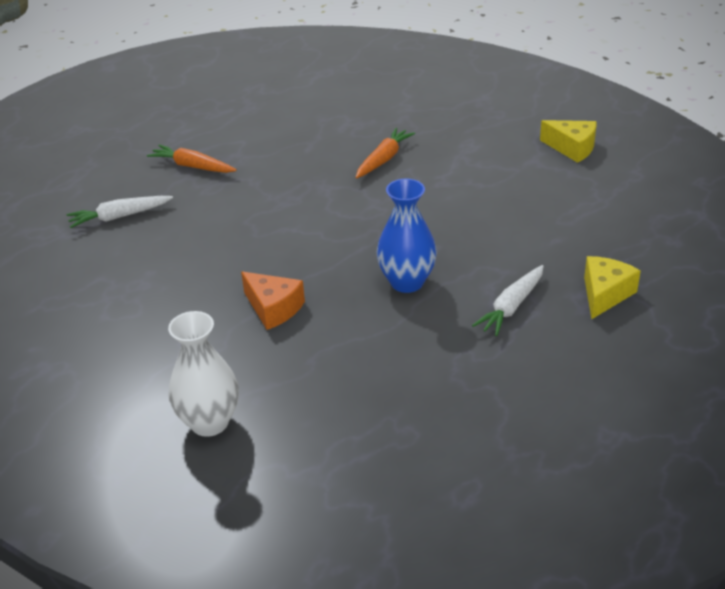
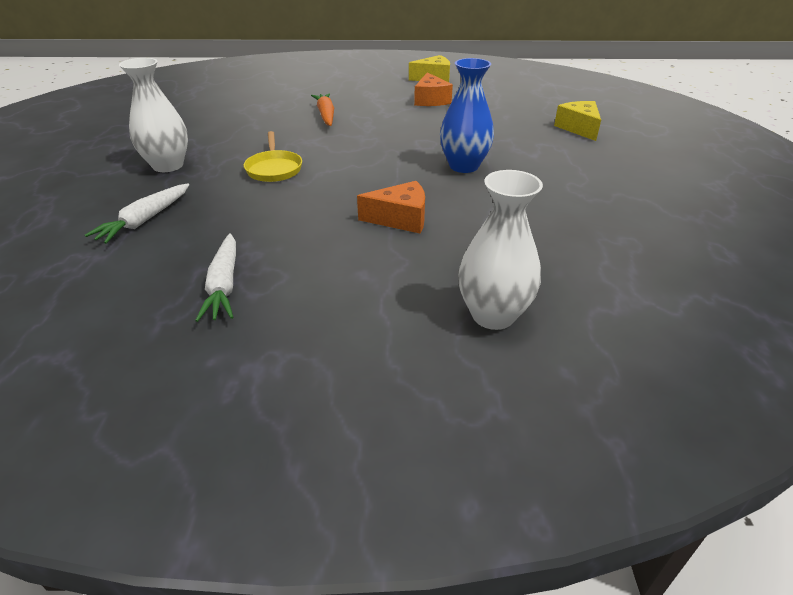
camera: 45 degrees left, 0 degrees up
orange carrot [147,145,237,173] -> white vase [119,58,188,172]
white carrot [472,265,544,336] -> white carrot moved to [195,233,236,322]
none -> yellow pan [244,131,302,182]
none -> orange cheese [414,72,453,106]

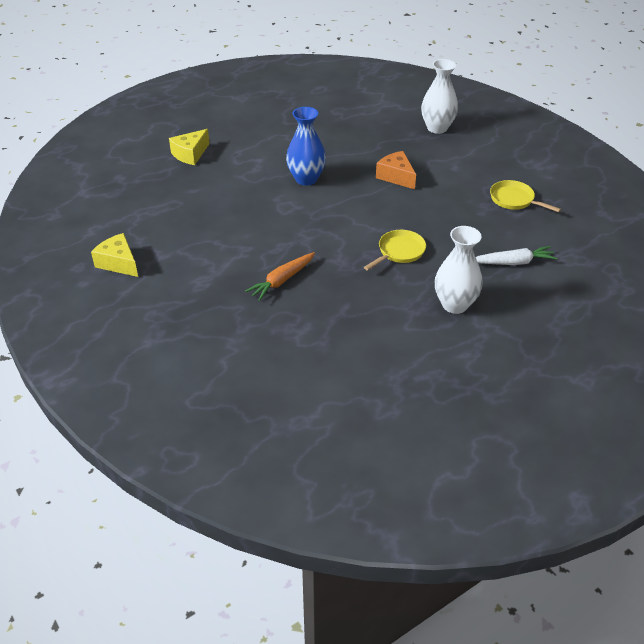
camera: 125 degrees left, 5 degrees up
white carrot [195,233,236,322] -> yellow pan [490,180,561,212]
orange cheese [414,72,453,106] -> none

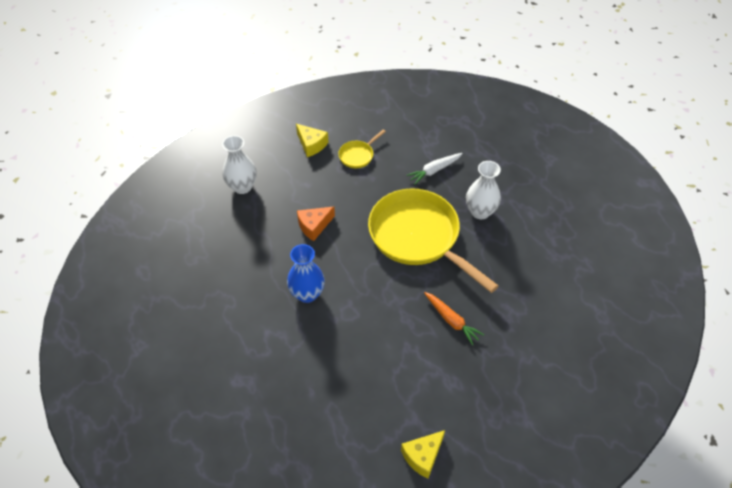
camera: 85 degrees left, 10 degrees up
yellow cheese [169,129,210,165] -> yellow cheese moved to [296,124,328,157]
yellow pan [364,230,426,271] -> yellow pan [368,189,499,293], size x2.39
white carrot [476,246,557,265] -> white carrot turned 120 degrees counterclockwise [407,153,463,185]

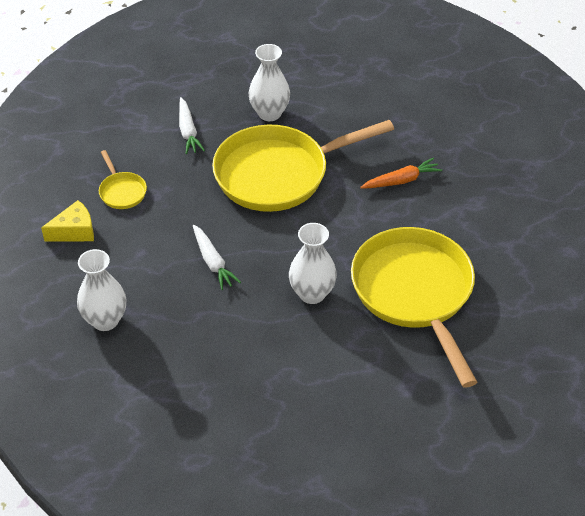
camera: 70 degrees left, 5 degrees down
blue vase [287,244,325,303] -> white vase [289,223,337,304]
orange cheese [297,206,335,241] -> white carrot [193,224,241,290]
yellow cheese [401,430,445,479] -> none
none -> yellow pan [351,227,477,388]

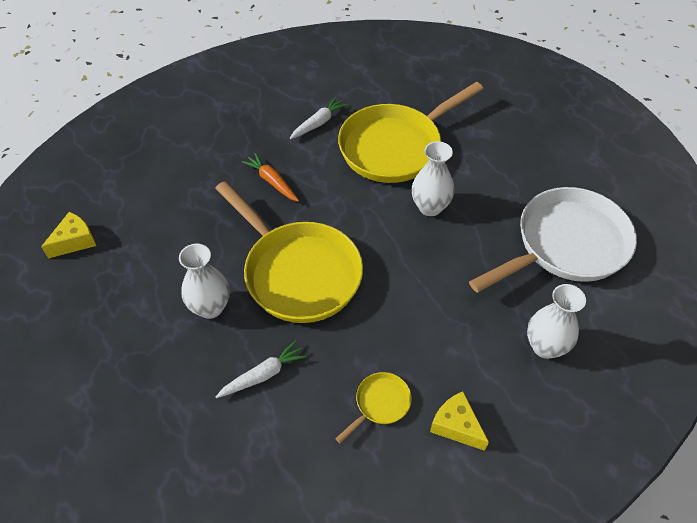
camera: 110 degrees left, 5 degrees up
white carrot [193,224,241,290] -> white carrot moved to [290,97,348,139]
none -> yellow cheese [41,212,96,259]
none -> white pan [469,187,637,292]

